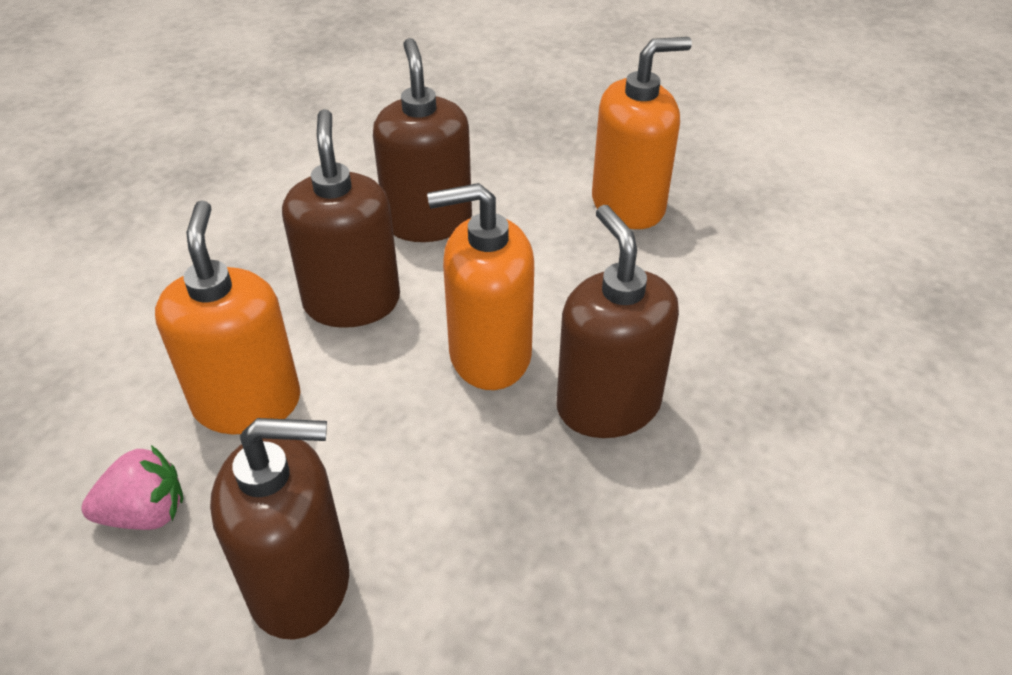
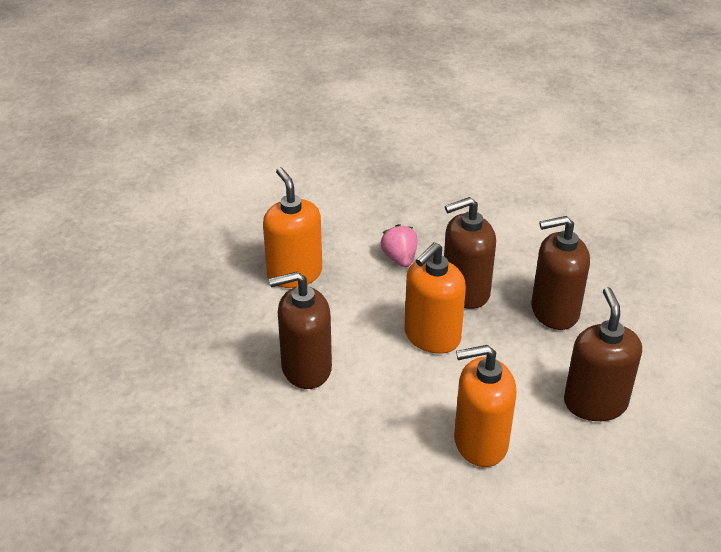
camera: 90 degrees left, 5 degrees down
pink strawberry [81,445,183,530] -> pink strawberry moved to [381,224,418,267]
brown soap dispenser [282,109,400,328] -> brown soap dispenser moved to [532,216,590,330]
orange soap dispenser [427,183,534,390] -> orange soap dispenser turned 45 degrees clockwise [405,242,466,354]

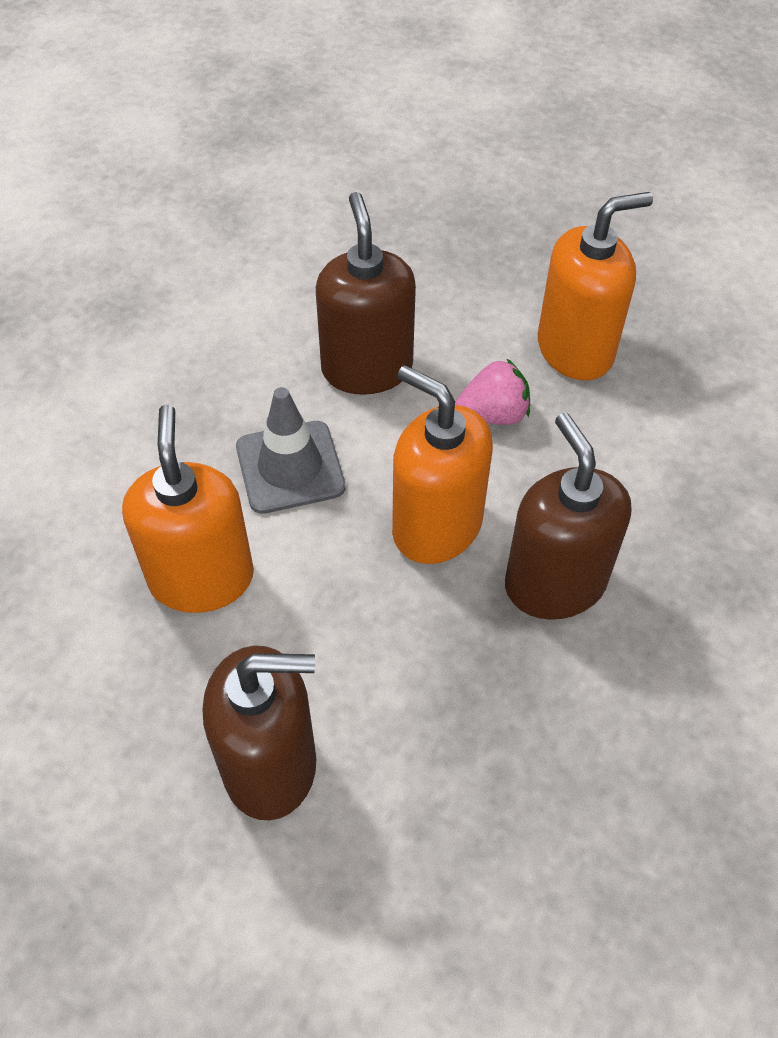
camera: 90 degrees right, 15 degrees up
pink strawberry [381,224,418,267] -> pink strawberry moved to [455,359,530,425]
brown soap dispenser [532,216,590,330] -> none
none -> grey traffic cone [236,387,346,514]

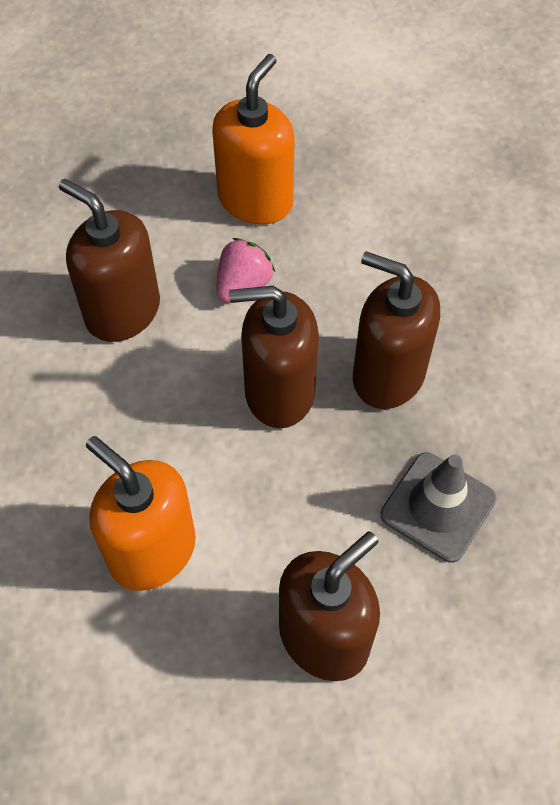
camera: 40 degrees left, 5 degrees up
grey traffic cone [236,387,346,514] -> grey traffic cone moved to [381,452,497,563]
orange soap dispenser [392,365,493,564] -> brown soap dispenser [229,286,319,428]

